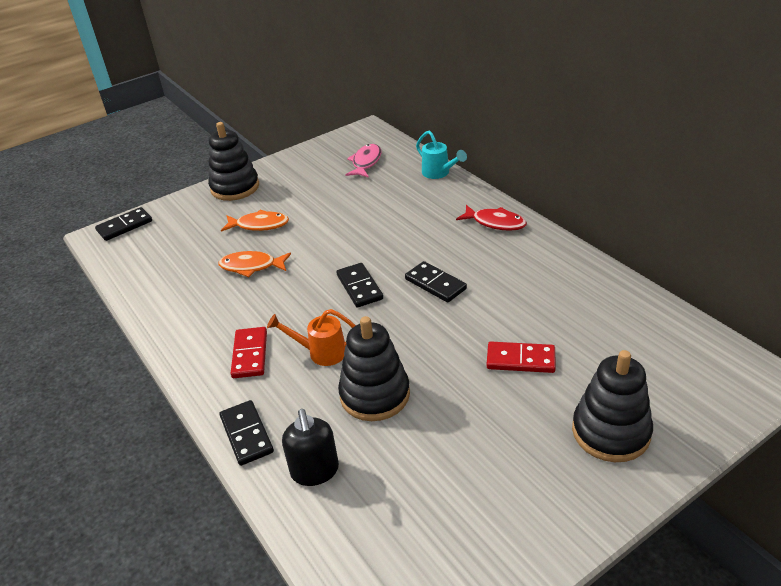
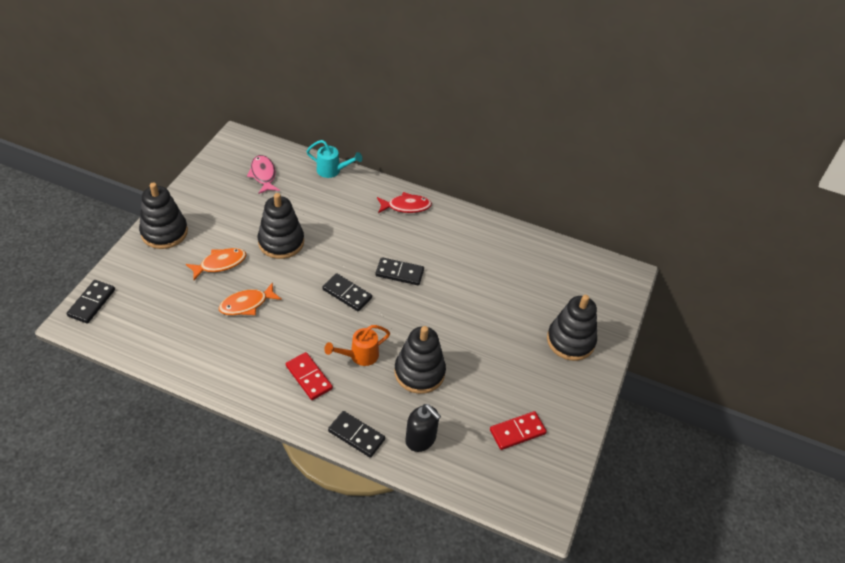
camera: 40 degrees left, 10 degrees up
red domino [487,342,556,373] -> red domino moved to [490,411,547,450]
none -> black stacking toy [258,193,304,259]

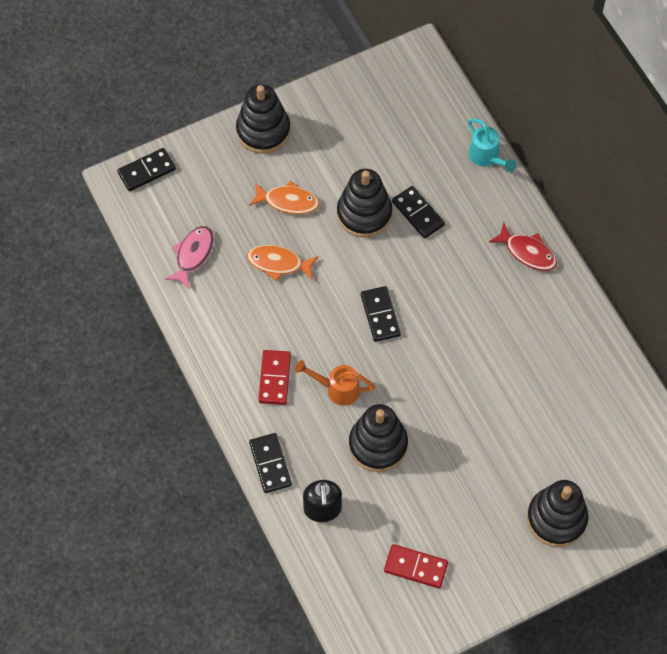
camera: 45 degrees right, 15 degrees up
pink fish [247,155,280,194] -> pink fish moved to [165,226,214,289]
black domino [375,257,424,285] -> black domino moved to [392,186,445,239]

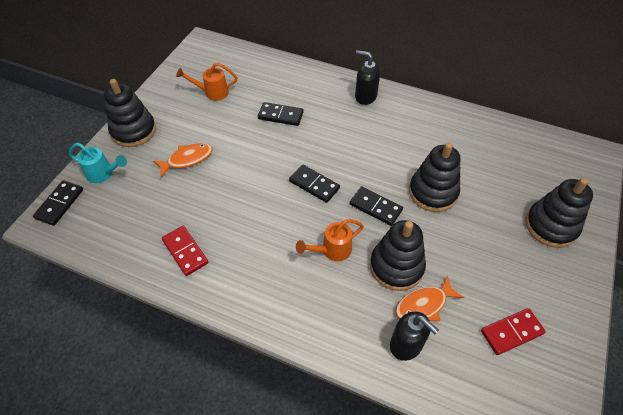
camera: 40 degrees left, 10 degrees down
pink fish [165,226,214,289] -> none
orange fish [247,245,319,281] -> orange fish moved to [395,276,464,321]
black domino [249,433,292,493] -> black domino moved to [350,186,403,226]
red domino [258,350,291,405] -> red domino moved to [162,226,208,276]
black stacking toy [337,169,392,238] -> black stacking toy moved to [409,142,461,212]
turquoise watering can [468,118,516,172] -> turquoise watering can moved to [69,143,127,183]
red fish [489,222,557,271] -> black soap dispenser [355,50,380,105]
none -> orange watering can [176,62,238,101]

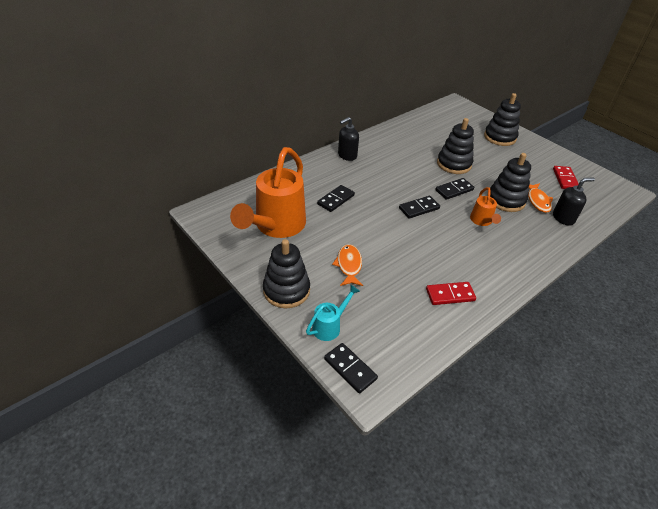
camera: 65 degrees left, 10 degrees down
orange watering can [176,62,238,101] -> orange watering can [230,147,306,238], size x2.20

